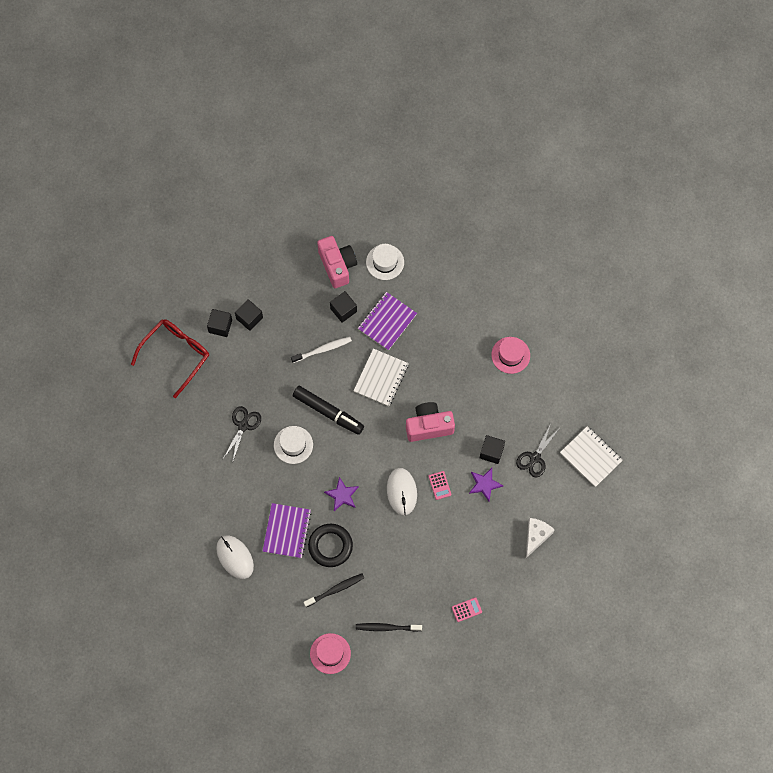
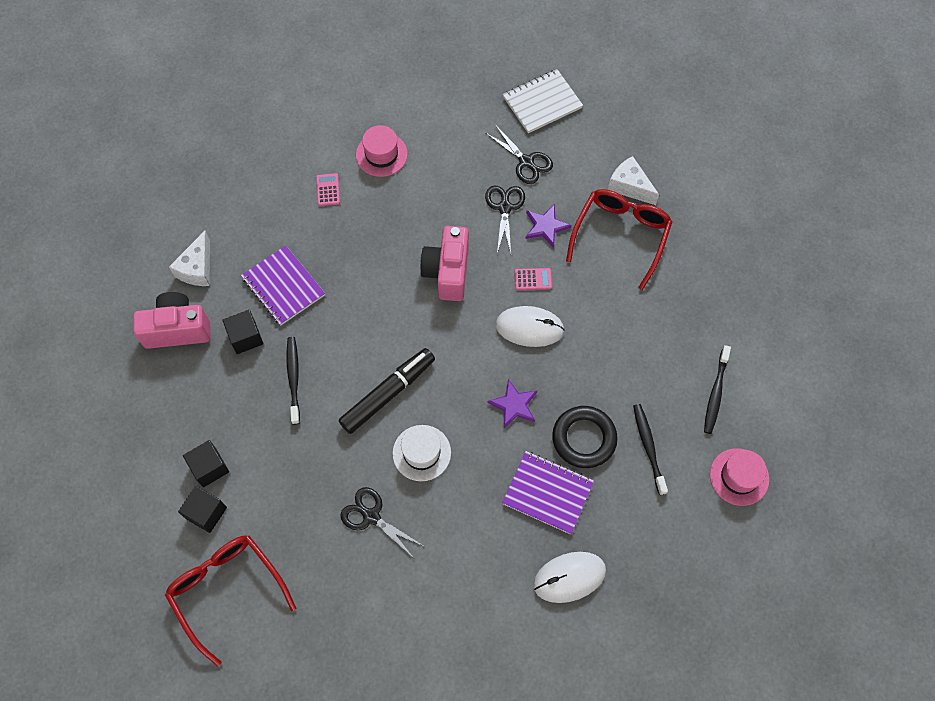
camera: 75 degrees left, 5 degrees down
white toothbrush [291,337,352,363] -> black toothbrush [287,337,300,425]
white notebook [353,349,409,406] -> none
white hat [366,244,404,280] -> white cheese [169,231,210,286]
pink calculator [452,597,482,622] -> pink calculator moved to [316,173,340,206]
black cube [480,435,505,464] -> black scissors [485,186,525,253]
none -> red glasses [566,189,672,290]

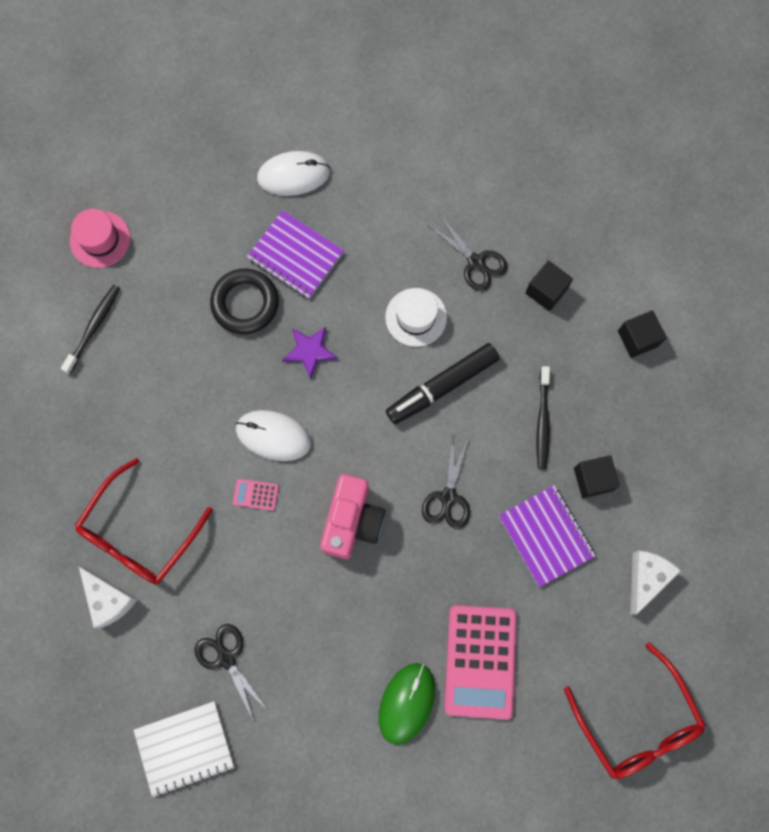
camera: 170 degrees left, 10 degrees up
pink camera [133,292,210,349] -> none
red glasses [165,535,296,666] -> red glasses moved to [564,642,706,779]
black cube [178,486,227,533] -> black cube moved to [526,260,573,311]
pink calculator [316,173,340,206] -> pink calculator [444,605,517,720], size x2.43
pink hat [356,125,408,177] -> green mouse [379,663,435,745]
black scissors [485,186,525,253] -> black scissors moved to [422,435,470,529]
purple star [526,204,572,248] -> none
black toothbrush [633,404,668,495] -> none

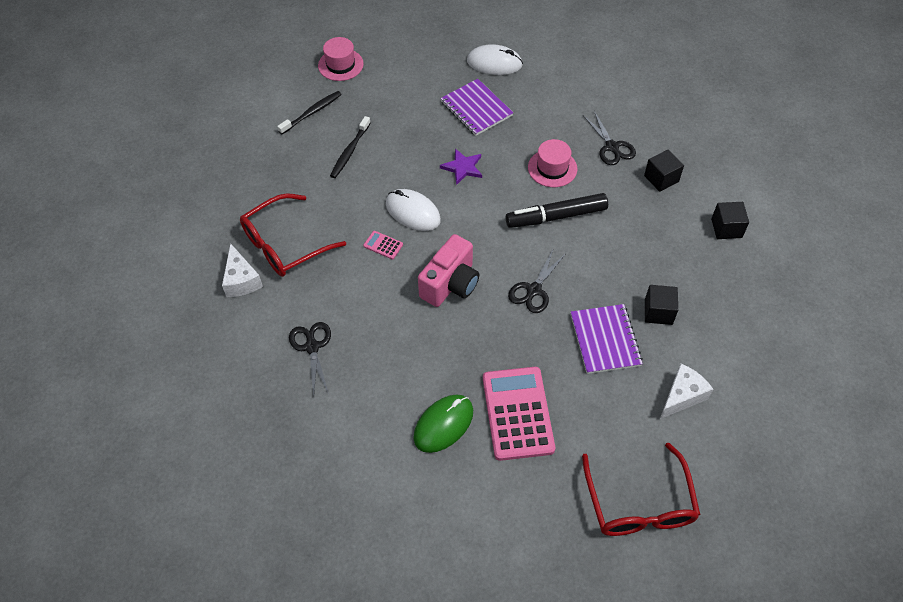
camera: 20 degrees right, 20 degrees down
white notebook [133,701,234,797] -> none
black ring [210,269,279,334] -> none
white hat [385,288,447,347] -> pink hat [528,139,577,187]
pink calculator [444,605,517,720] -> pink calculator turned 150 degrees clockwise [483,367,555,461]
black toothbrush [537,366,550,469] -> black toothbrush moved to [330,116,371,178]

